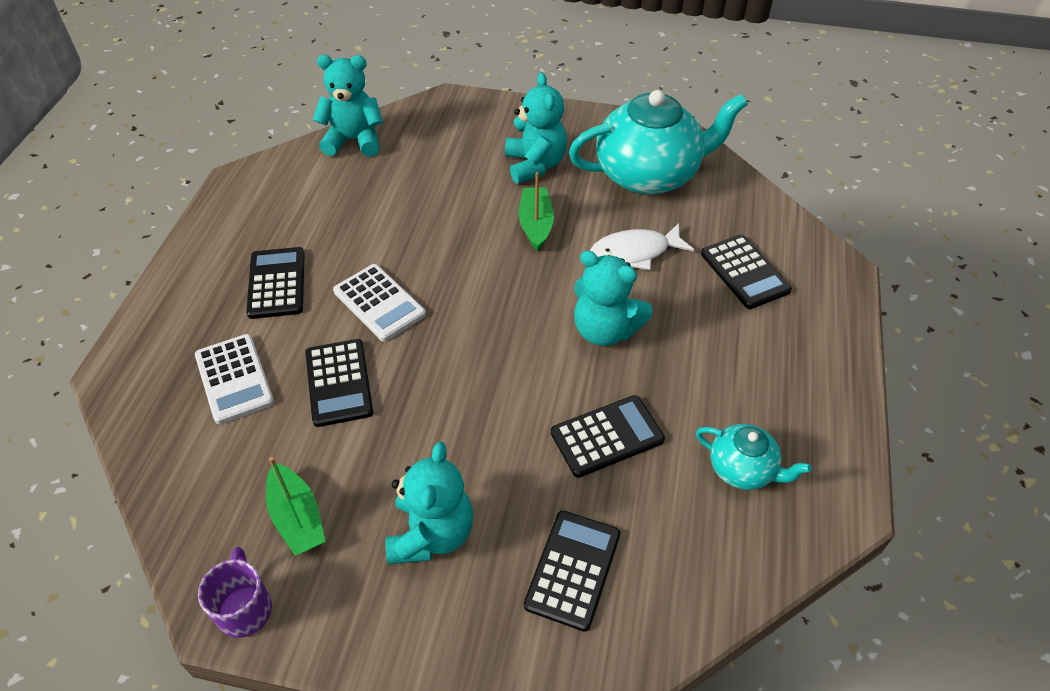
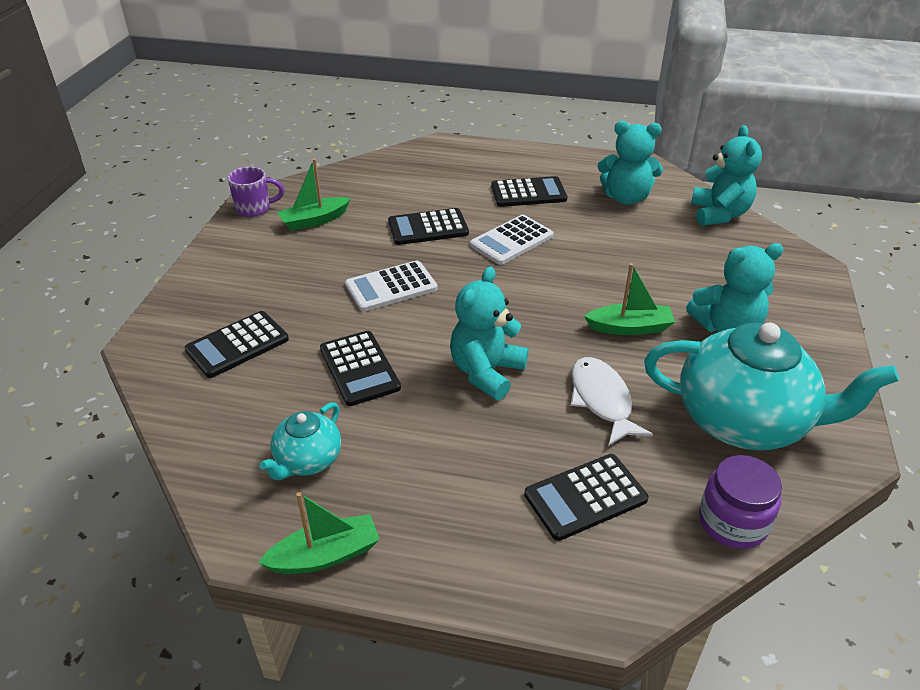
camera: 90 degrees right, 10 degrees down
white calculator [195,334,274,424] -> white calculator moved to [345,260,437,312]
turquoise teddy bear [385,442,473,564] -> turquoise teddy bear moved to [597,121,663,205]
black calculator [524,510,620,632] -> black calculator turned 120 degrees clockwise [184,311,289,378]
turquoise teapot [569,90,748,195] -> turquoise teapot turned 60 degrees counterclockwise [644,323,899,450]
none -> green boat [258,492,380,574]
none -> purple jar [699,455,782,549]

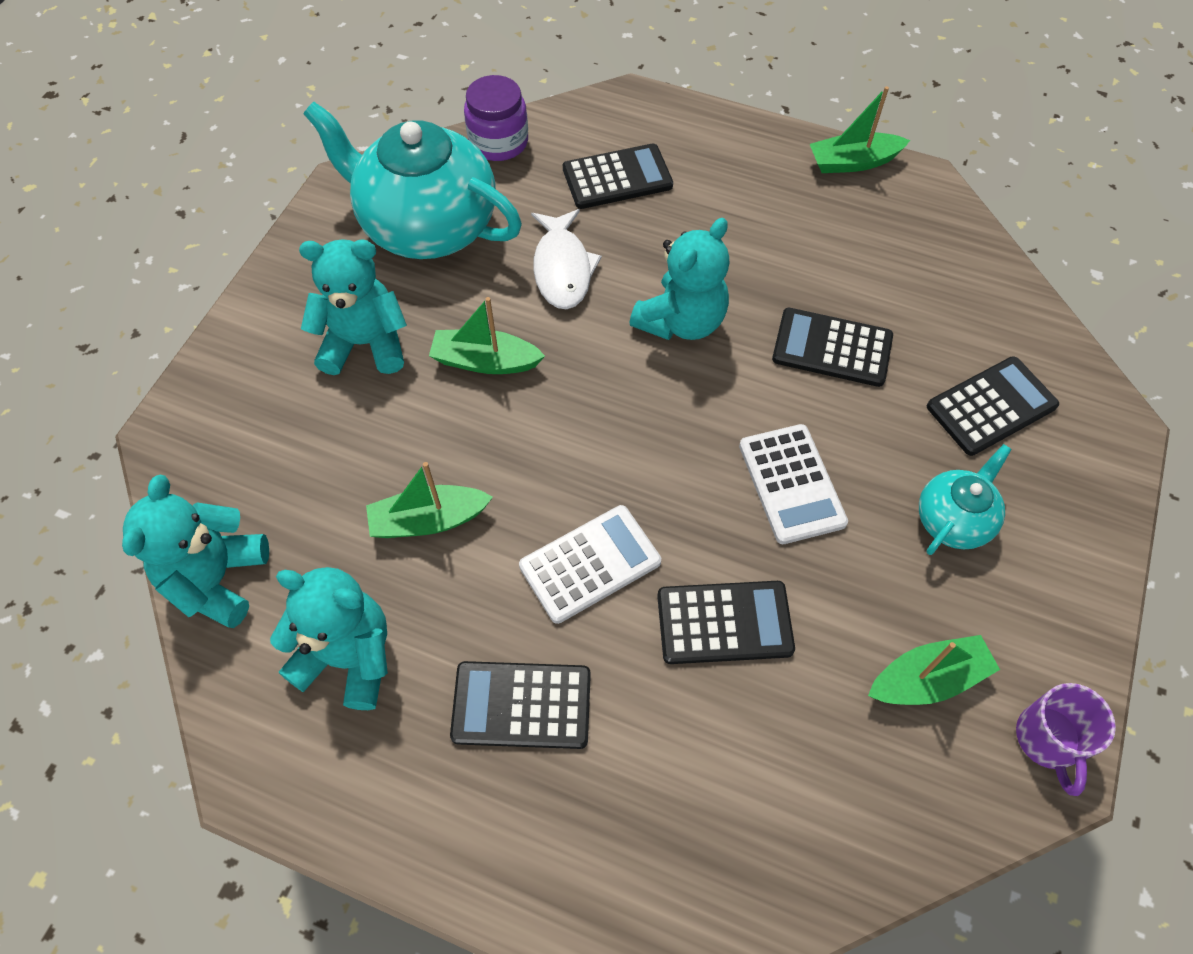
camera: 170 degrees left, 20 degrees up
purple mug [228,167,284,217] -> purple mug turned 90 degrees counterclockwise [1016,683,1116,796]
turquoise teapot [259,402,341,480] -> turquoise teapot moved to [919,444,1012,555]
black calculator [320,331,401,406] -> black calculator turned 60 degrees counterclockwise [772,308,893,387]
white calculator [345,260,437,312] -> white calculator turned 90 degrees clockwise [739,424,848,544]
none -> green boat [366,462,493,538]

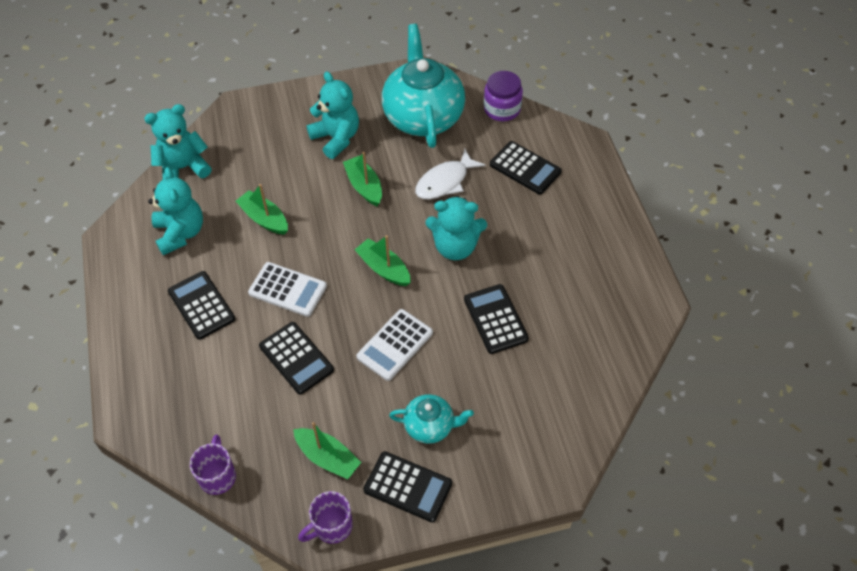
camera: 55 degrees right, 5 degrees down
green boat [810,86,910,173] -> green boat moved to [355,235,411,286]
black calculator [927,356,1059,456] -> black calculator moved to [363,451,452,522]
none -> purple mug [190,435,236,495]

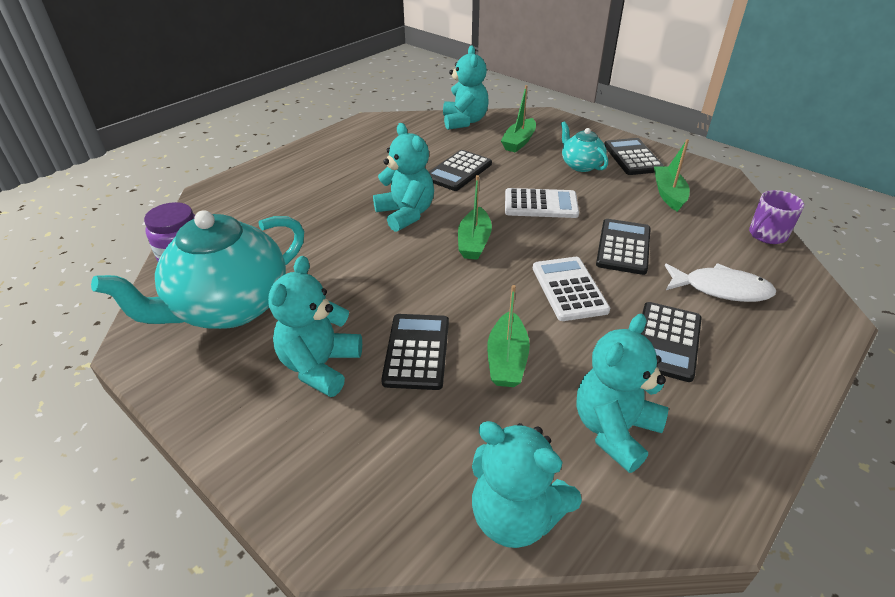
camera: 125 degrees left, 15 degrees down
purple mug [298,491,353,544] -> none
green boat [343,152,382,206] -> green boat moved to [501,85,536,153]
white fish [415,149,485,200] -> white fish moved to [665,263,776,302]
black calculator [490,141,562,195] -> black calculator moved to [381,314,449,390]
none -> turquoise teddy bear [443,45,489,130]

